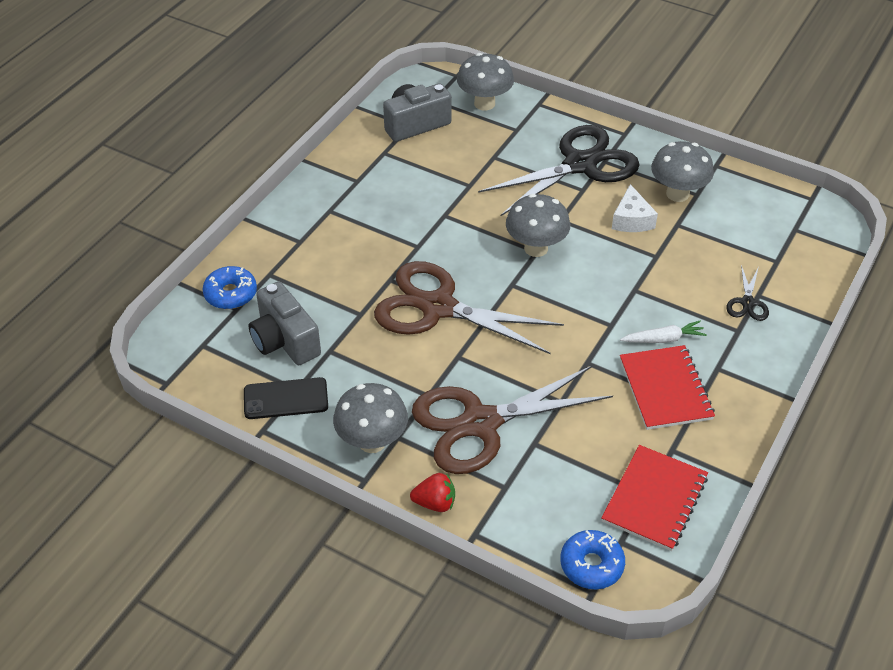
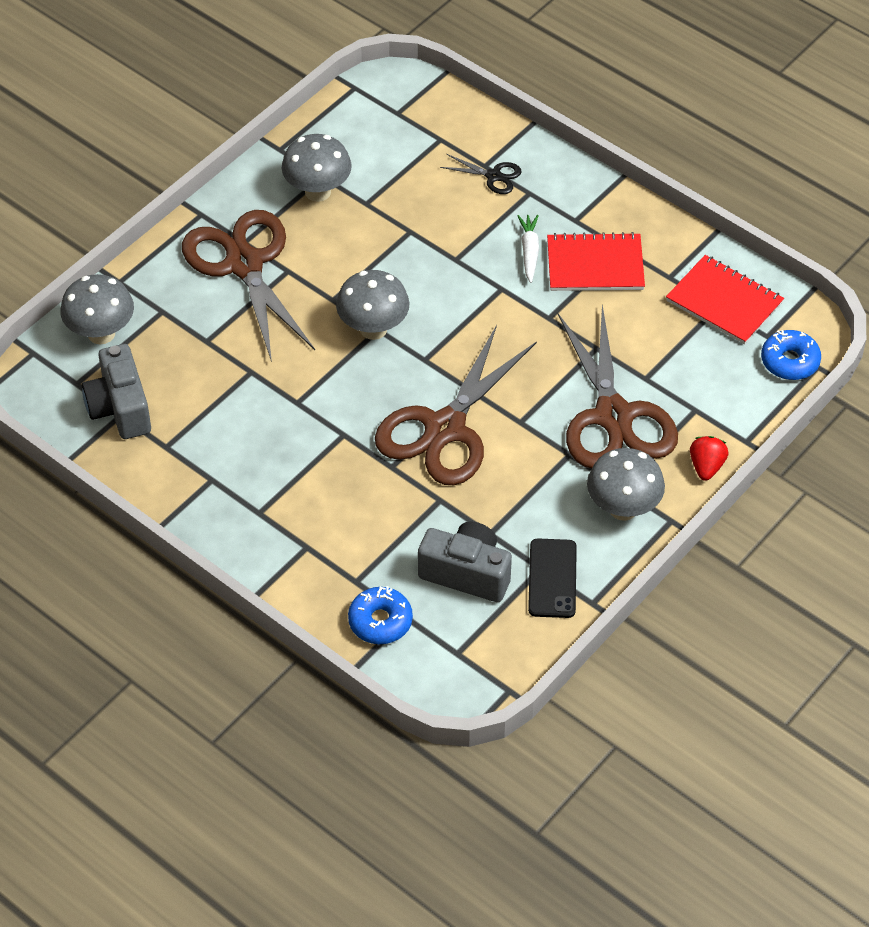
camera: 80 degrees left, 5 degrees up
grey camera [249,282,321,365] -> grey camera turned 135 degrees counterclockwise [418,521,512,602]
black scissors [478,125,640,216] -> brown scissors [182,210,315,362]
white cheese [612,184,658,232] -> none

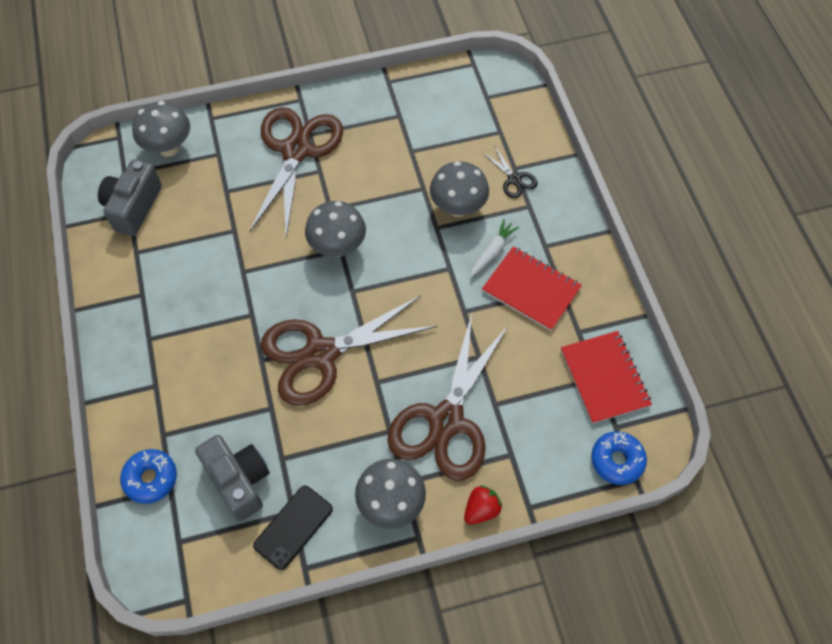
camera: 35 degrees right, 10 degrees up
grey mushroom [282,134,352,202] -> grey mushroom moved to [430,161,489,217]

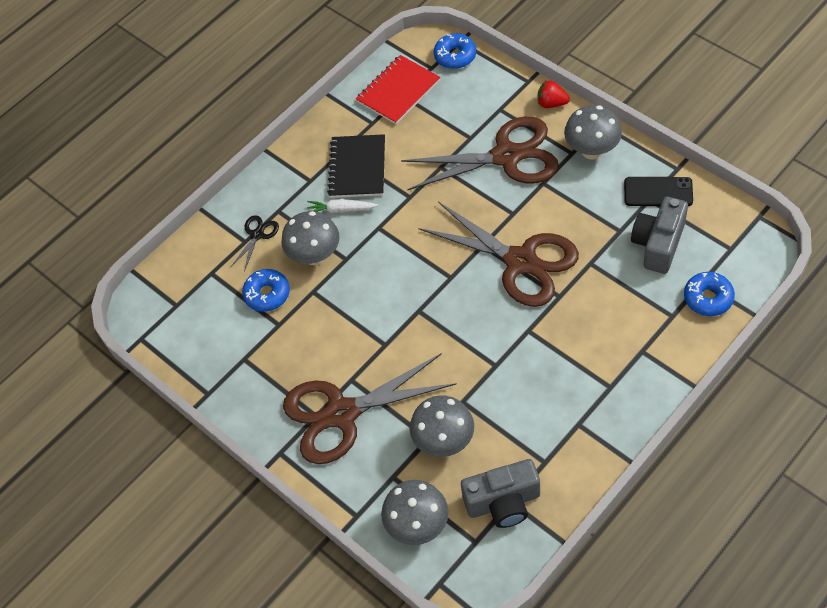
camera: 115 degrees left, 5 degrees down
grey mushroom [305,201,366,257] -> grey mushroom moved to [410,395,474,457]
red notebook [482,246,582,331] -> black notebook [327,134,385,198]
none -> blue donut [242,269,290,312]

